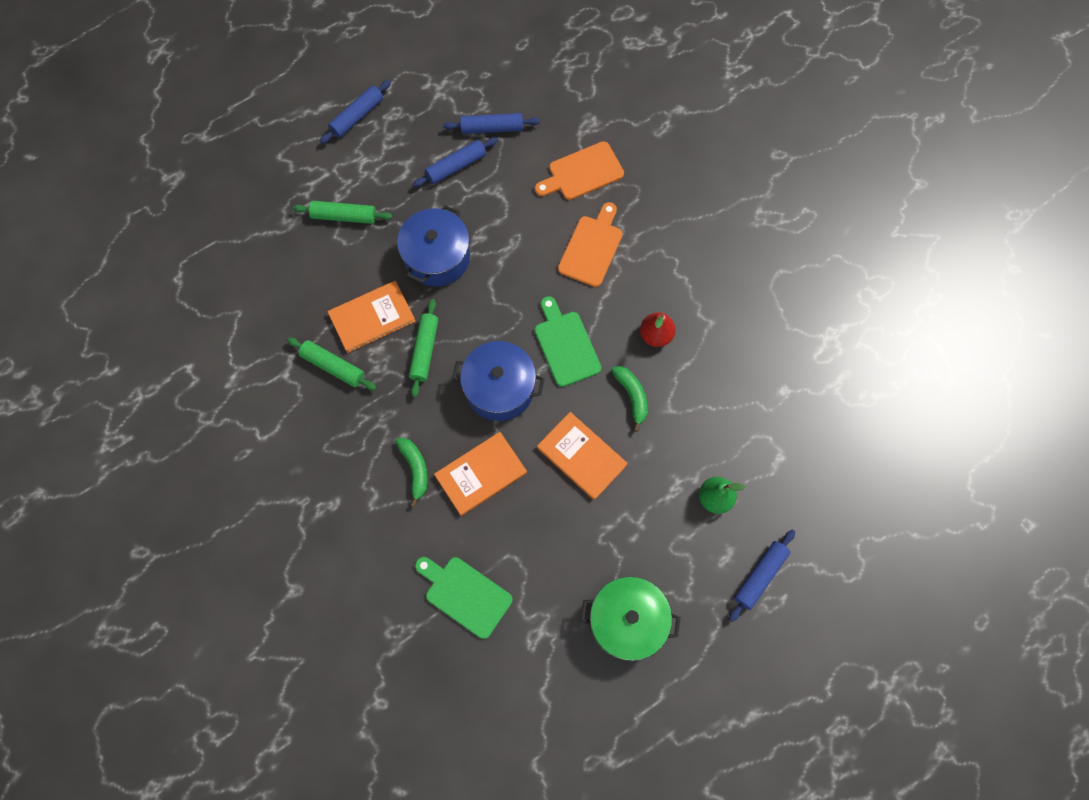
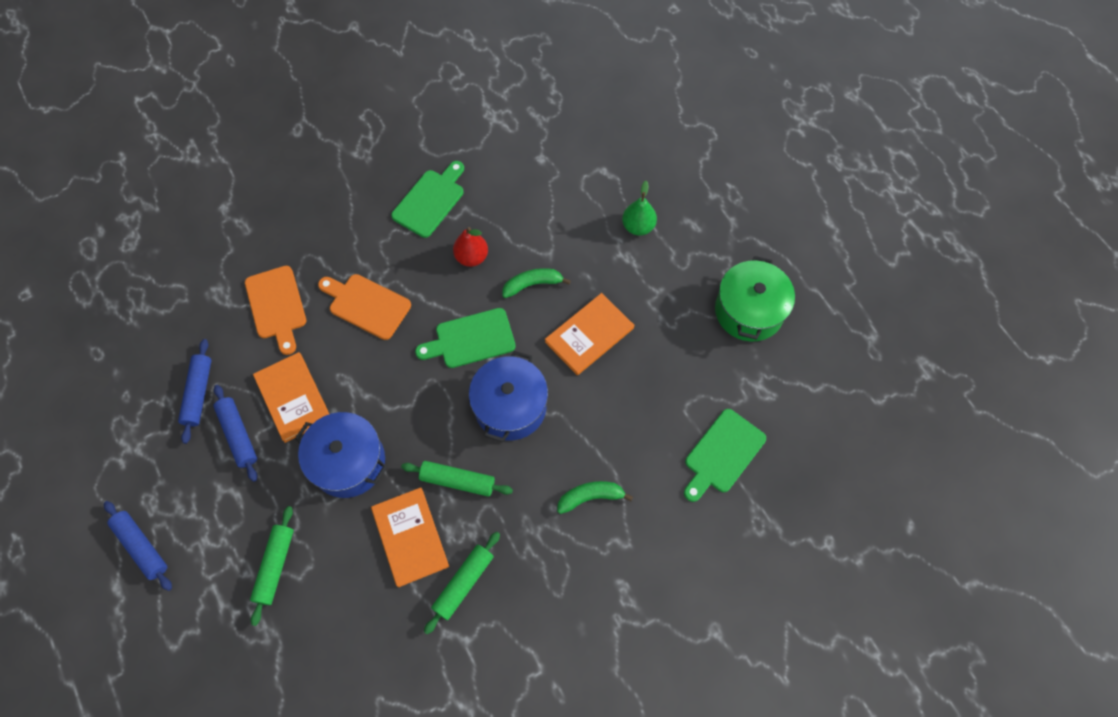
camera: 85 degrees left, 5 degrees down
orange book [434,432,527,516] -> orange book moved to [253,352,329,443]
blue rolling pin [729,530,795,622] -> none
none -> green cutting board [391,161,464,238]

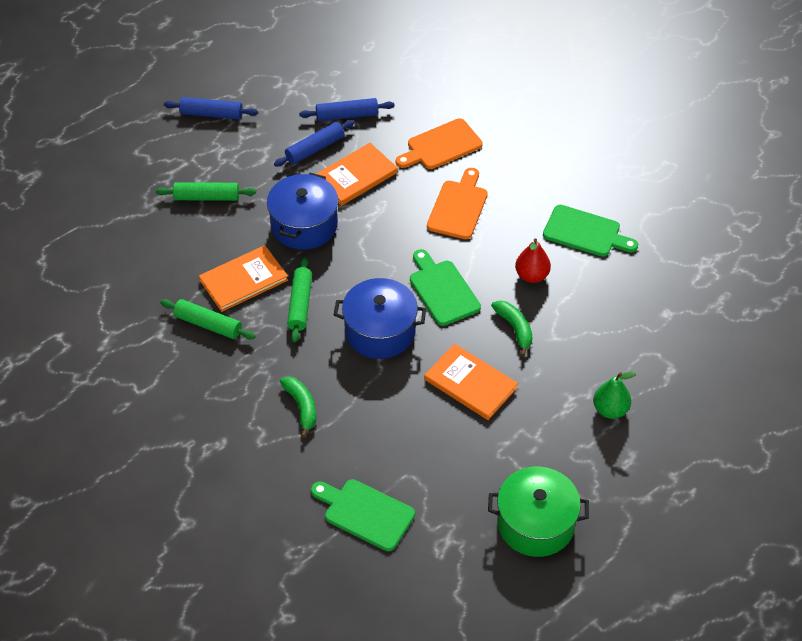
camera: 80 degrees right, 15 degrees down
blue rolling pin [104,501,172,591] -> blue rolling pin turned 60 degrees clockwise [164,97,258,119]

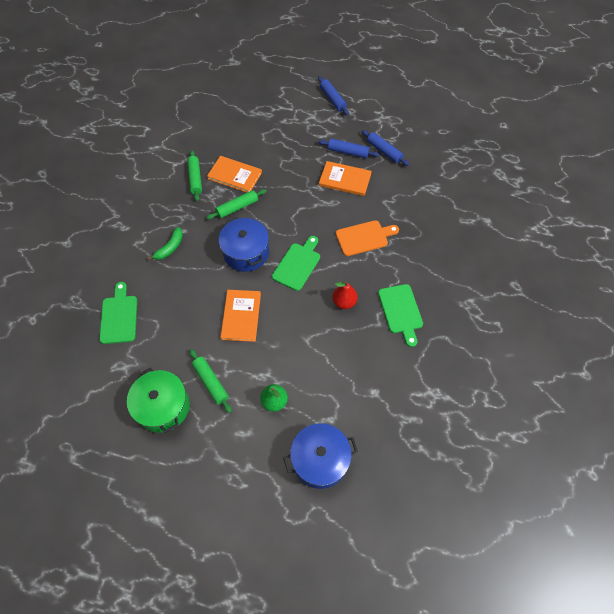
camera: 55 degrees right, 10 degrees up
green rolling pin [156,182,256,201] -> green rolling pin moved to [190,349,232,413]
blue pot [267,173,338,250] -> blue pot moved to [283,423,358,489]
orange cutting board [396,118,483,169] -> none
green banana [491,301,533,356] -> none

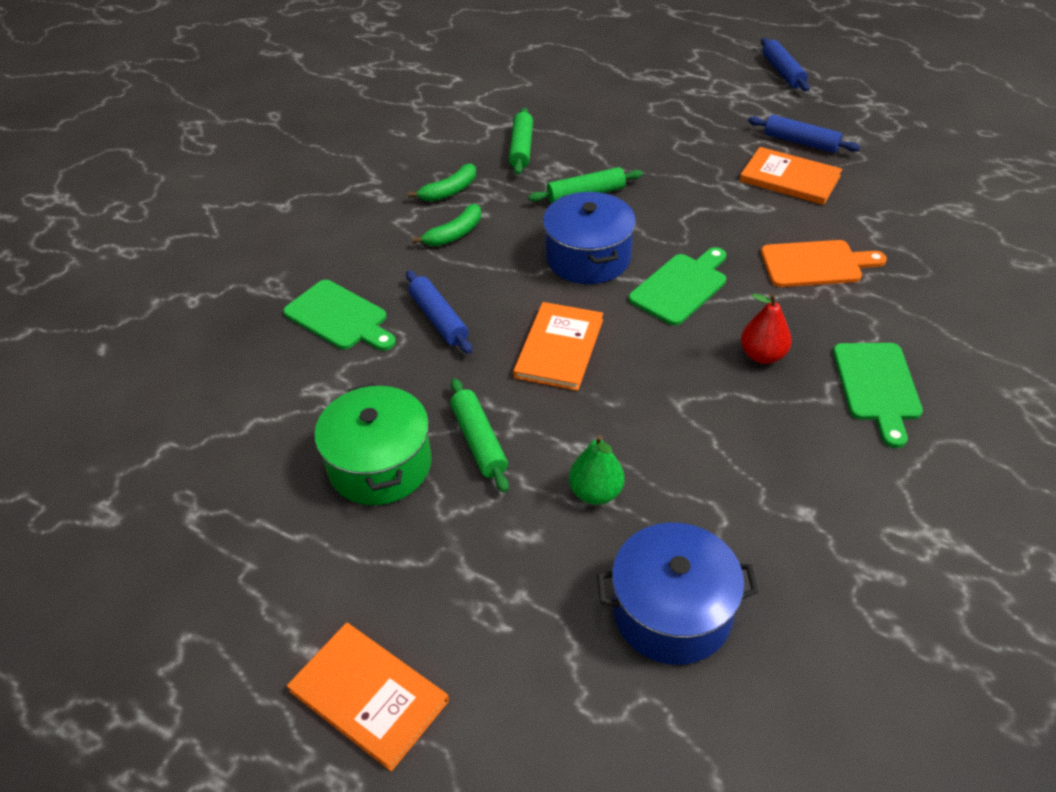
camera: 15 degrees right, 15 degrees down
green cutting board [99,282,137,344] -> green cutting board turned 120 degrees clockwise [283,280,396,351]
orange book [207,156,262,193] -> orange book moved to [287,623,449,772]
blue rolling pin [362,130,409,166] -> blue rolling pin moved to [406,270,472,354]
none -> green banana [408,164,476,202]

